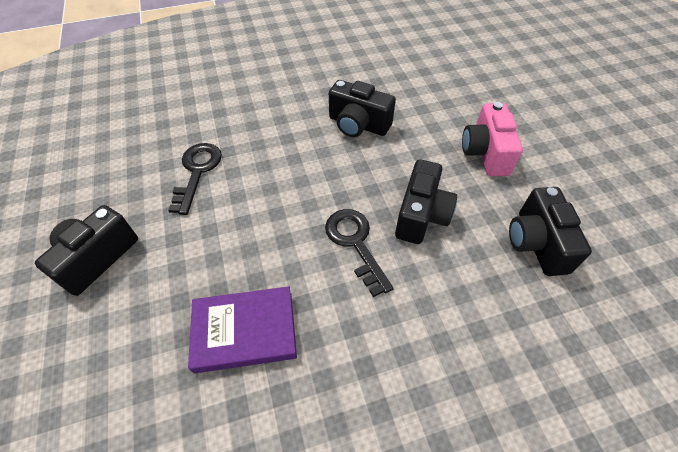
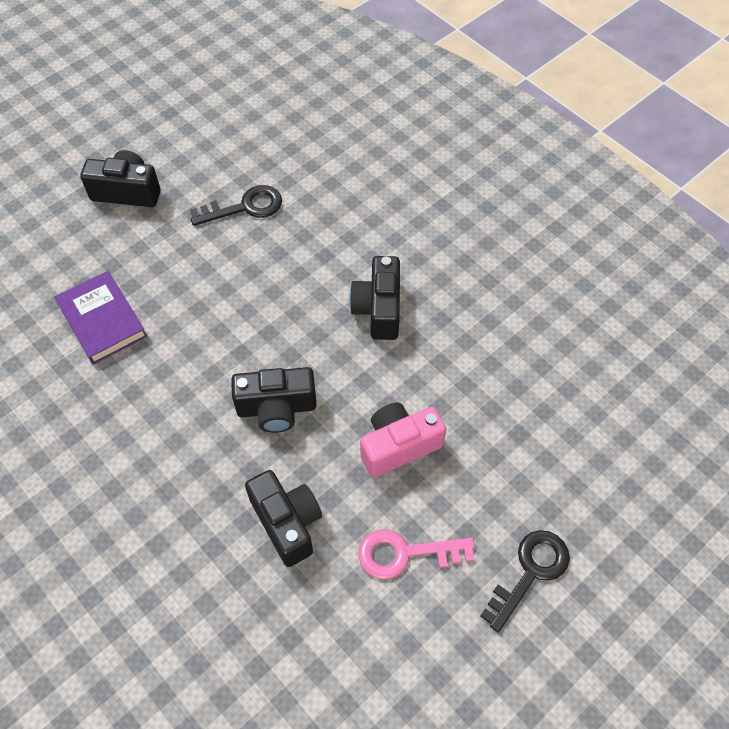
camera: 65 degrees right, 5 degrees up
black key [325,209,394,297] -> black key moved to [480,530,570,632]
black camera [509,187,592,276] -> black camera turned 90 degrees clockwise [245,470,322,567]
none -> pink key [359,529,475,580]

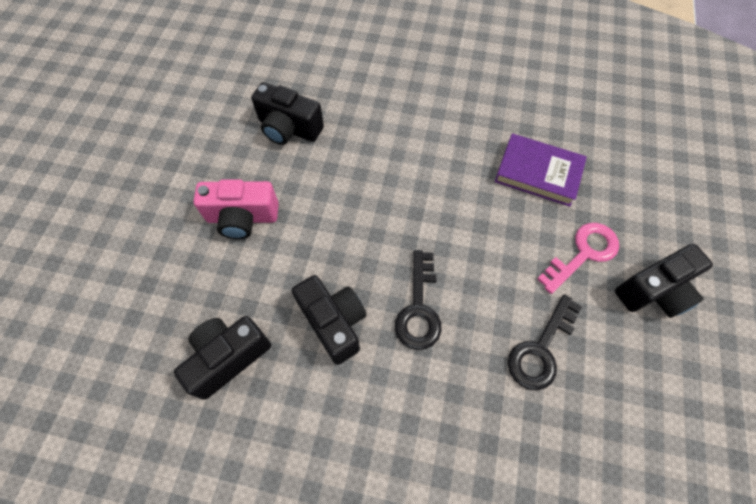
camera: 145 degrees right, 5 degrees up
black camera [231,367,317,433] -> black camera moved to [174,316,271,400]
pink key [359,529,475,580] -> pink key moved to [537,223,619,294]
pink camera [360,403,446,478] -> pink camera turned 60 degrees clockwise [194,179,279,239]
black key [480,530,570,632] -> black key moved to [395,250,441,350]

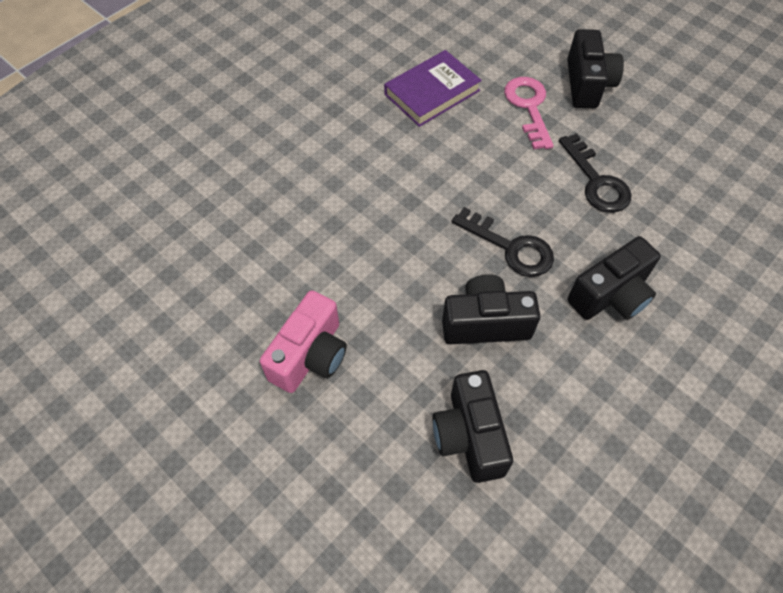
camera: 60 degrees left, 5 degrees down
black camera [251,82,324,145] -> black camera moved to [568,236,661,320]

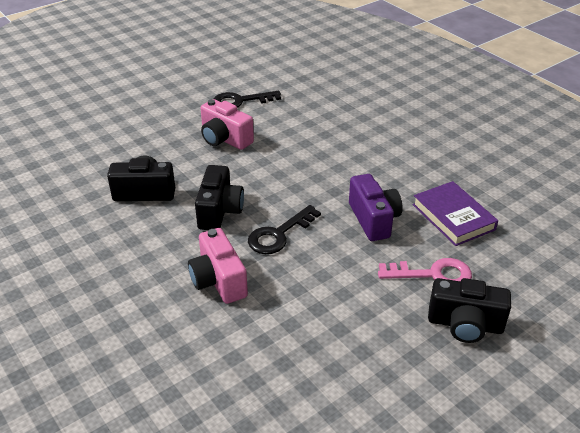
camera: 100 degrees right, 20 degrees down
black key [559,133,631,213] -> black key moved to [214,91,281,108]
black camera [568,236,661,320] -> pink camera [188,228,248,304]
none -> purple camera [349,174,403,241]

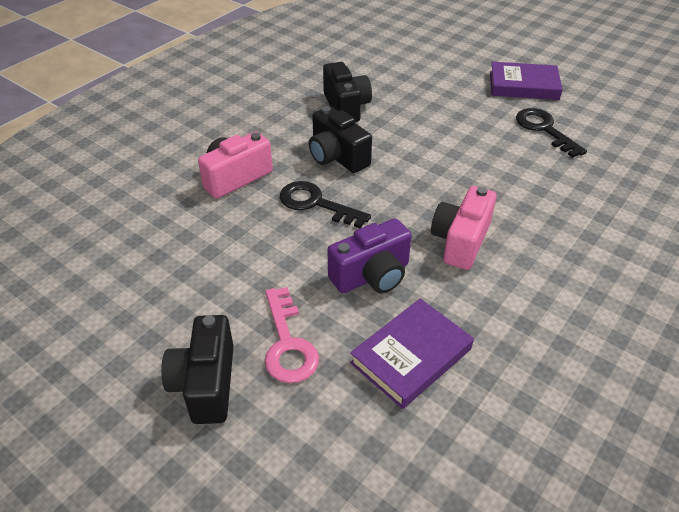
camera: 75 degrees right, 5 degrees up
black camera [195,165,244,230] -> black camera turned 60 degrees clockwise [309,106,372,173]
pink camera [201,99,254,150] -> pink camera moved to [431,186,496,270]
none -> purple book [490,62,563,100]

